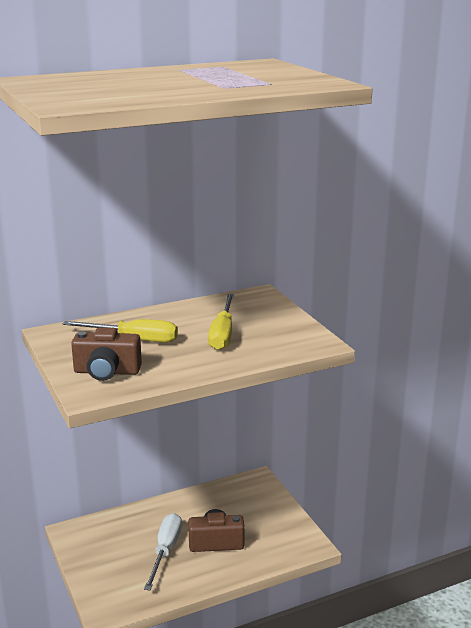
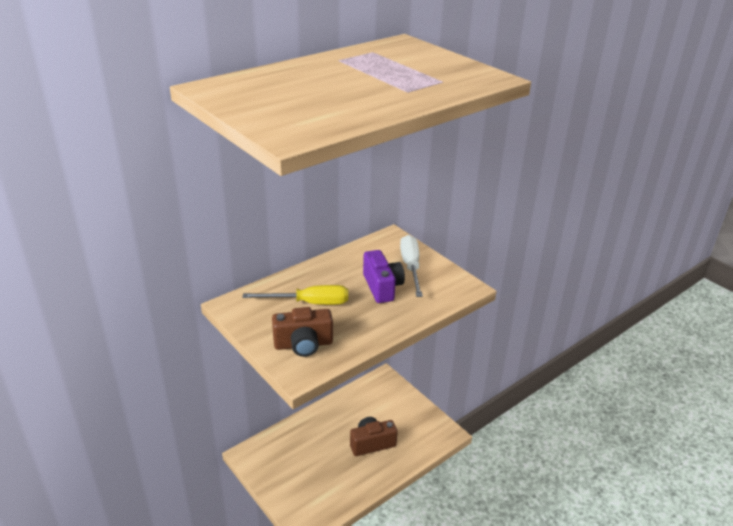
camera: 15 degrees left, 10 degrees up
white screwdriver [144,513,182,591] -> white screwdriver moved to [400,235,423,297]
yellow screwdriver [208,294,234,350] -> purple camera [363,250,405,303]

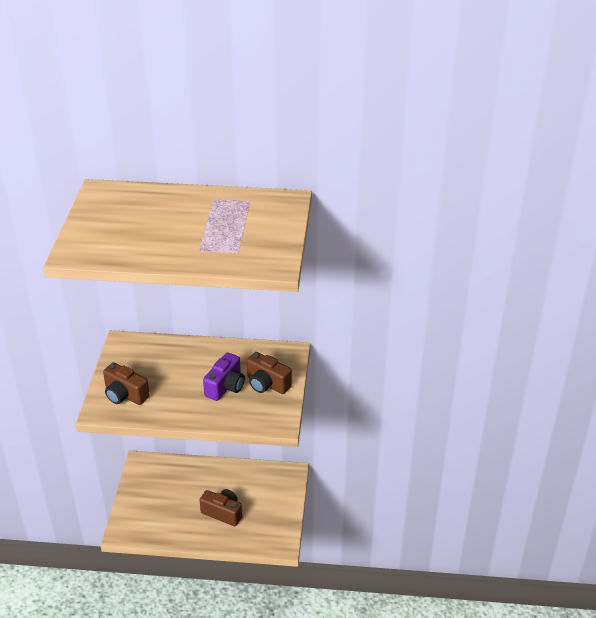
camera: 45 degrees right, 5 degrees up
yellow screwdriver [242,285,348,305] -> none
white screwdriver [400,235,423,297] -> brown camera [247,352,292,394]

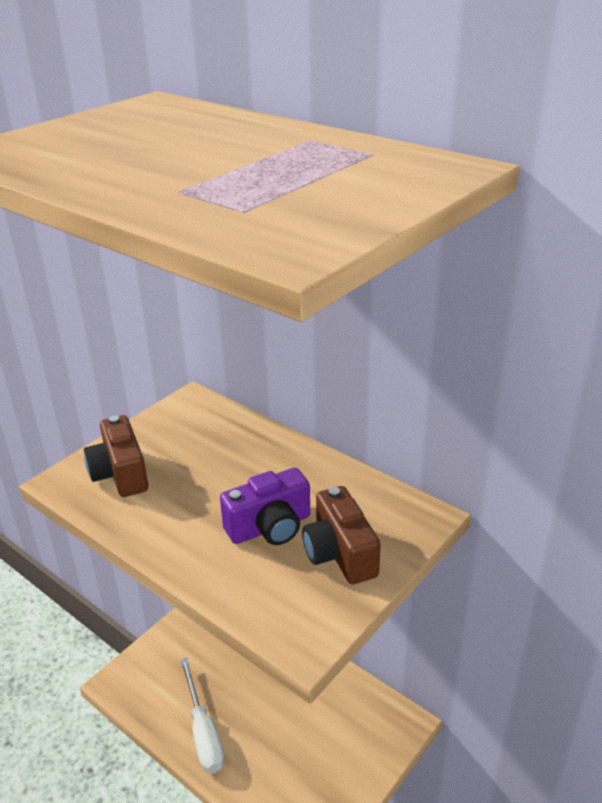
camera: 35 degrees right, 5 degrees down
brown camera [200,489,242,526] -> none
none -> white screwdriver [180,658,224,773]

